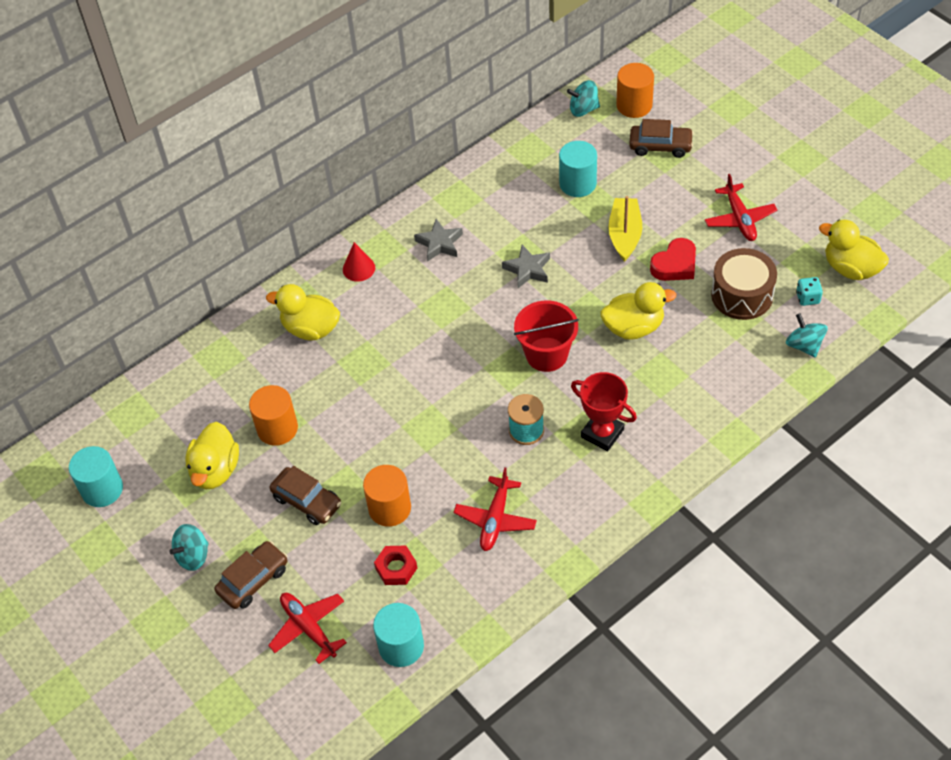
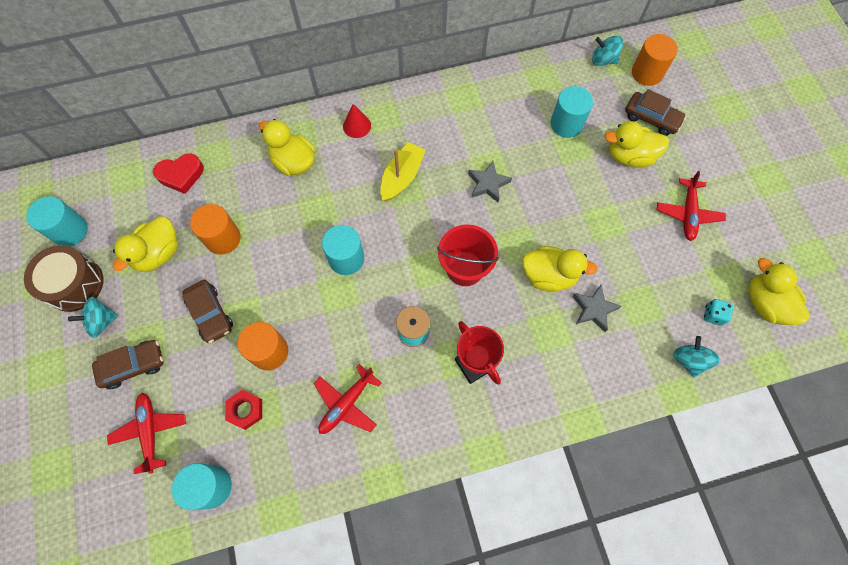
camera: 20 degrees right, 15 degrees up
grey star [414,219,463,261] -> grey star moved to [572,285,621,332]
yellow boat [608,196,642,262] -> yellow boat moved to [380,142,426,201]
red heart [650,238,696,281] -> red heart moved to [153,153,204,194]
brown drum [711,248,777,320] -> brown drum moved to [24,245,104,312]
none -> turquoise cylinder [322,225,364,275]
none -> yellow duck [605,121,669,168]

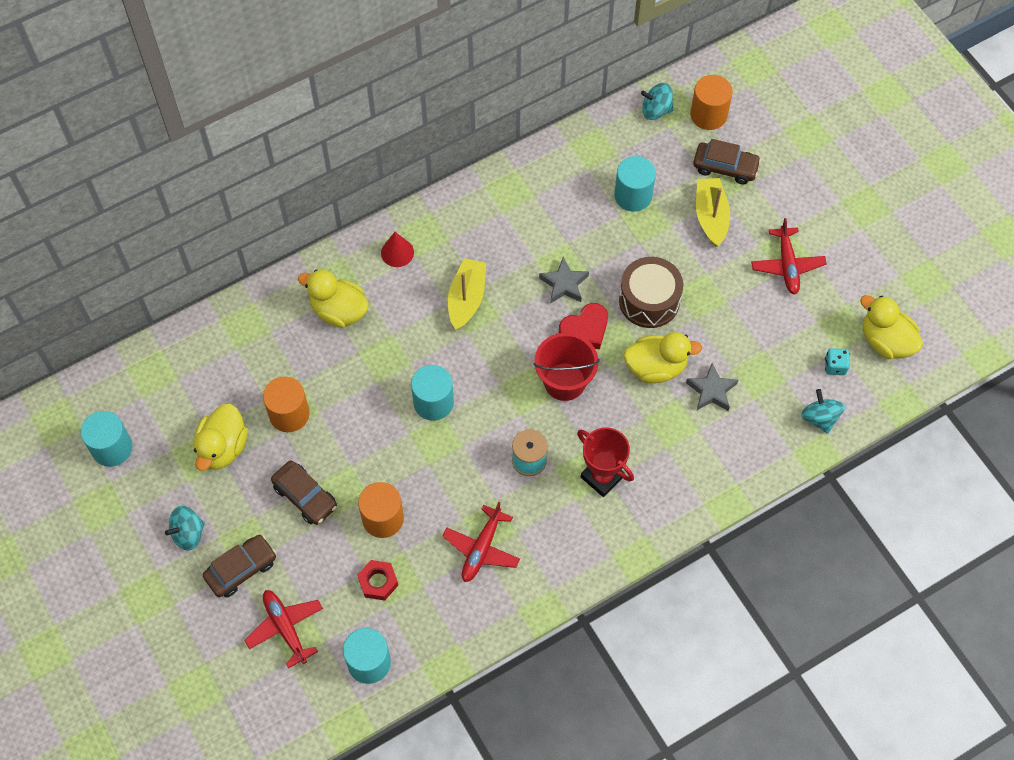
camera: 15 degrees left, 5 degrees down
brown drum [24,245,104,312] -> brown drum moved to [619,257,683,328]
red heart [153,153,204,194] -> red heart moved to [559,303,608,349]
yellow duck [605,121,669,168] -> yellow boat [696,178,730,247]

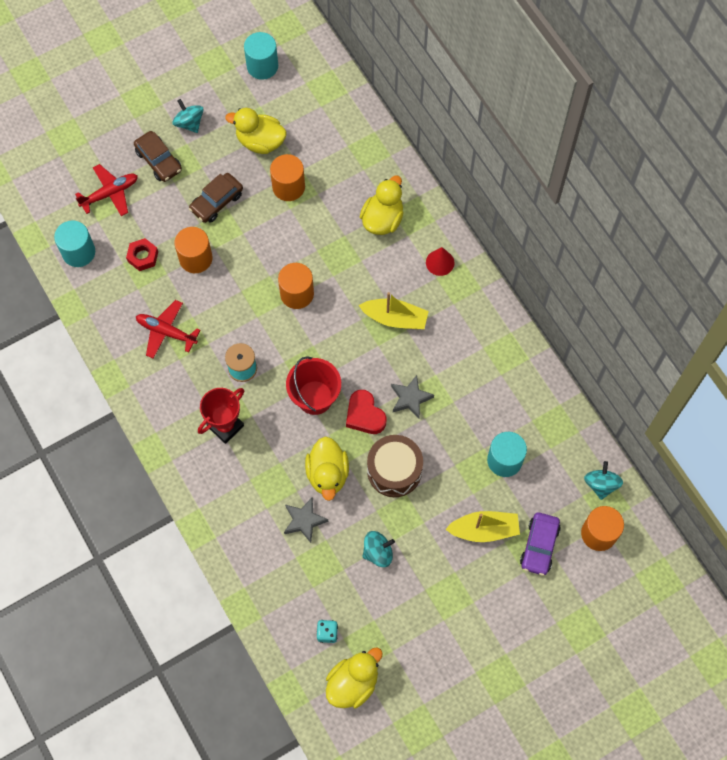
camera: 90 degrees right, 5 degrees up
turquoise cylinder [411,365,454,421] -> orange cylinder [278,263,314,309]
brown car [693,139,761,184] -> purple car [520,512,561,576]
red plane [751,218,827,295] -> none
turquoise spinning top [801,389,845,434] -> turquoise spinning top moved to [363,531,395,567]

